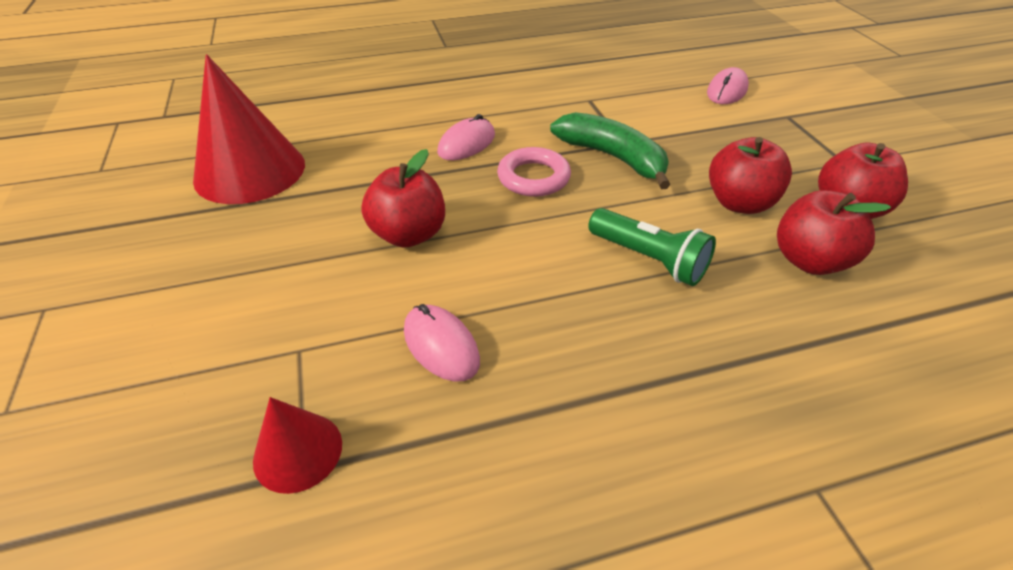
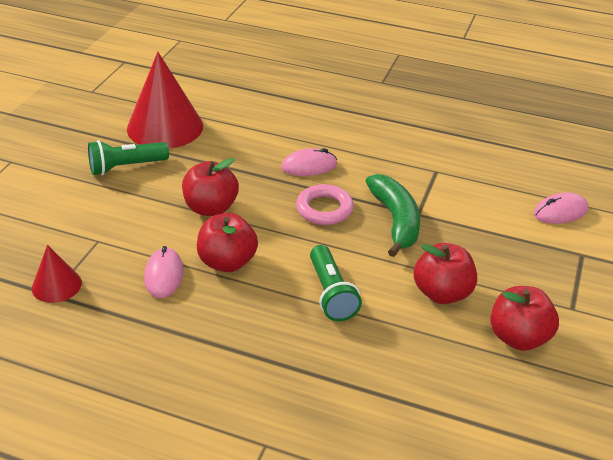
camera: 35 degrees right, 5 degrees down
red apple [777,190,891,275] -> red apple moved to [197,213,258,272]
none -> green flashlight [88,140,169,175]

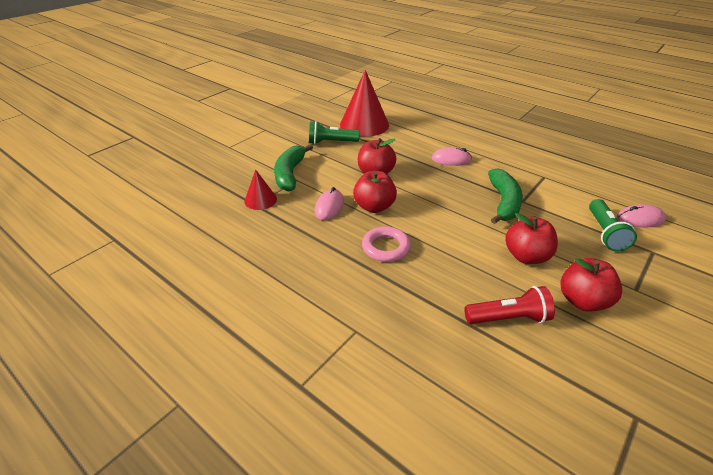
camera: 20 degrees right, 0 degrees up
pink ring [296,184,354,225] -> pink ring moved to [362,226,411,262]
green flashlight [310,245,362,321] -> green flashlight moved to [589,199,637,251]
none -> green banana [274,144,313,192]
none -> red flashlight [464,286,555,324]

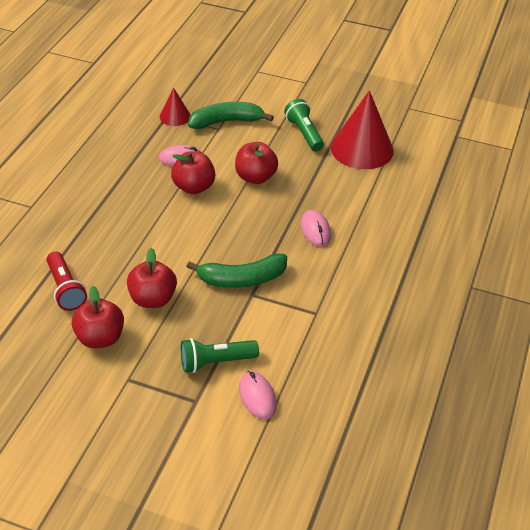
camera: 70 degrees right, 5 degrees up
pink ring [362,226,411,262] -> none

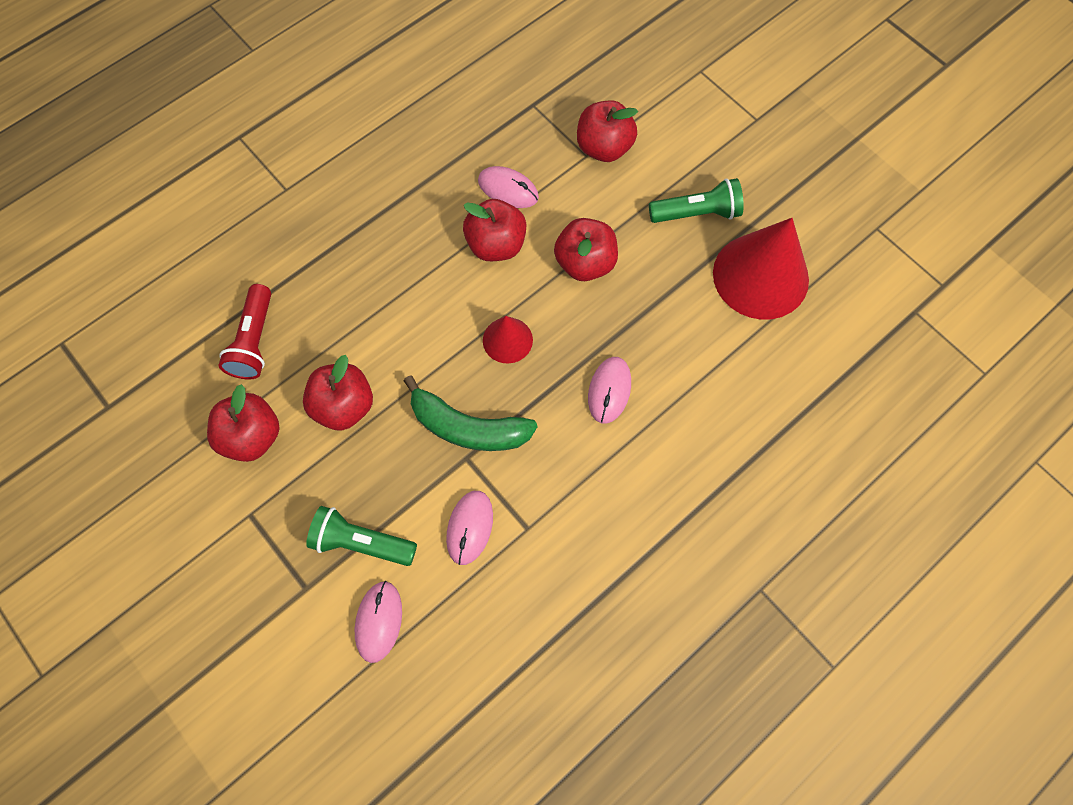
camera: 30 degrees right, 25 degrees up
red cone [160,88,190,126] -> red cone moved to [483,316,533,363]
green banana [188,102,274,129] -> red apple [577,100,638,162]
green flashlight [284,99,324,151] -> green flashlight turned 75 degrees clockwise [649,178,744,223]
none -> pink mouse [446,491,493,565]

